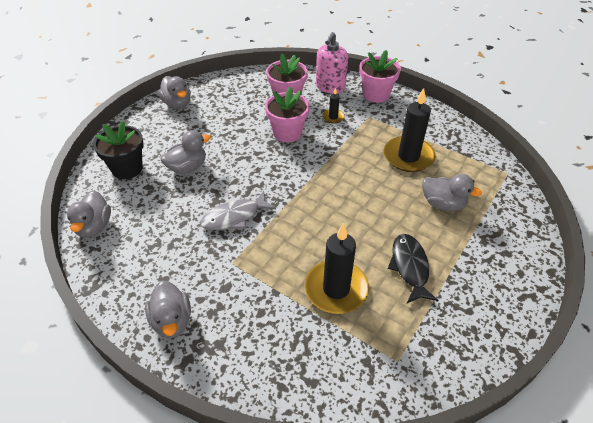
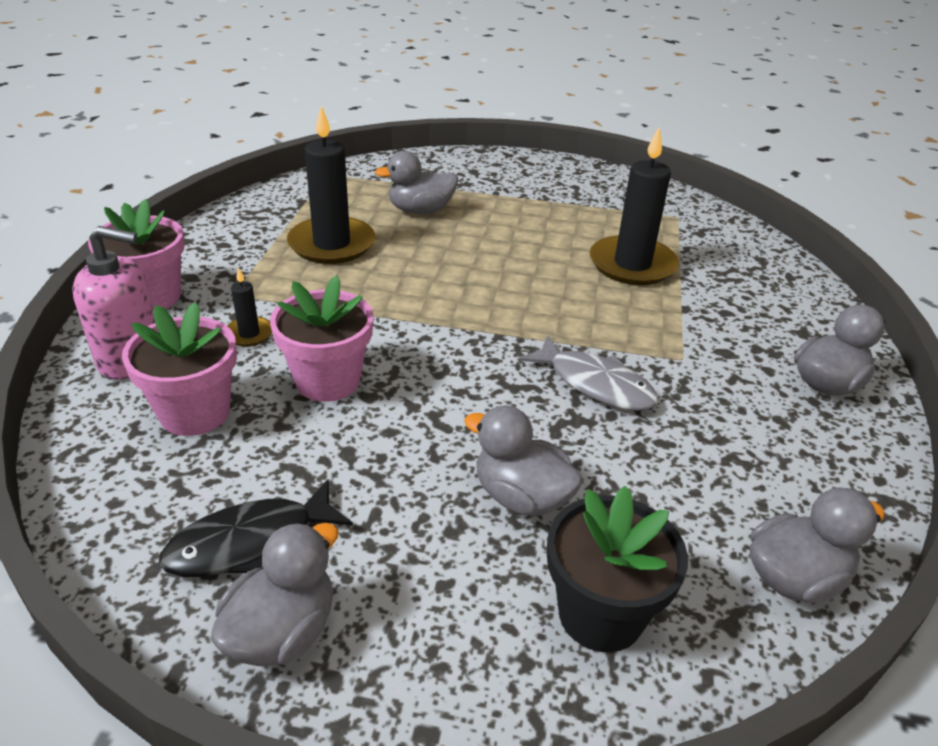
camera: 115 degrees left, 10 degrees down
black fish [388,234,438,303] -> black fish moved to [159,479,353,577]
grey duck [422,174,482,211] -> grey duck turned 105 degrees counterclockwise [375,151,458,214]

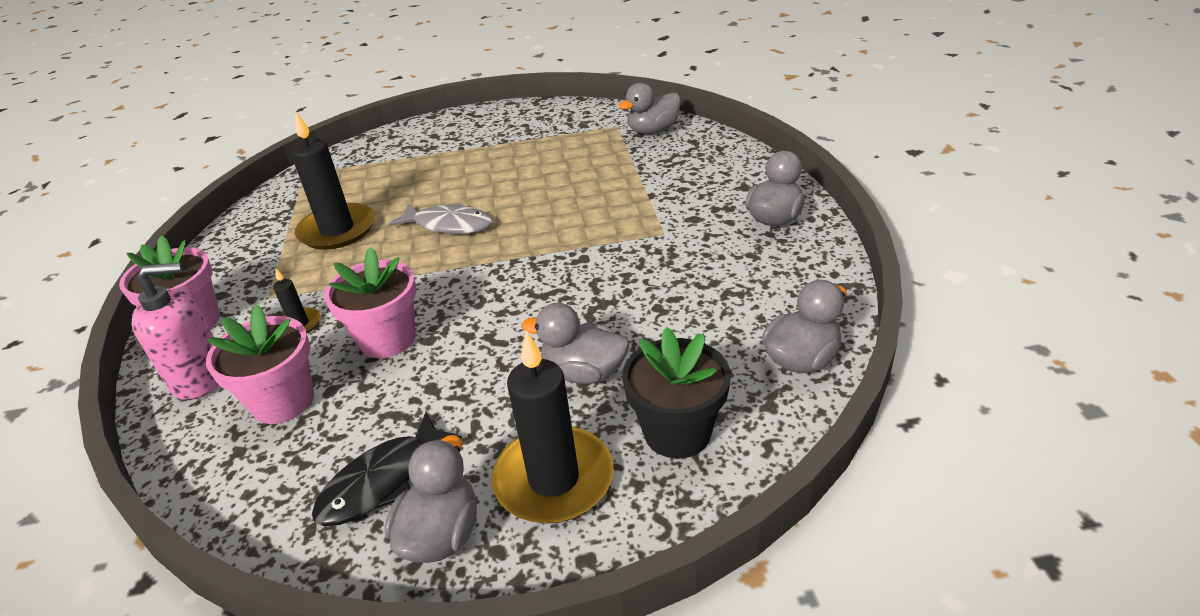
camera: 15 degrees left, 0 degrees up
grey duck [375,151,458,214] -> grey duck moved to [618,83,681,134]
grey fish [518,335,659,411] -> grey fish moved to [389,202,493,234]
black candle [590,127,679,285] -> black candle moved to [492,331,614,524]

